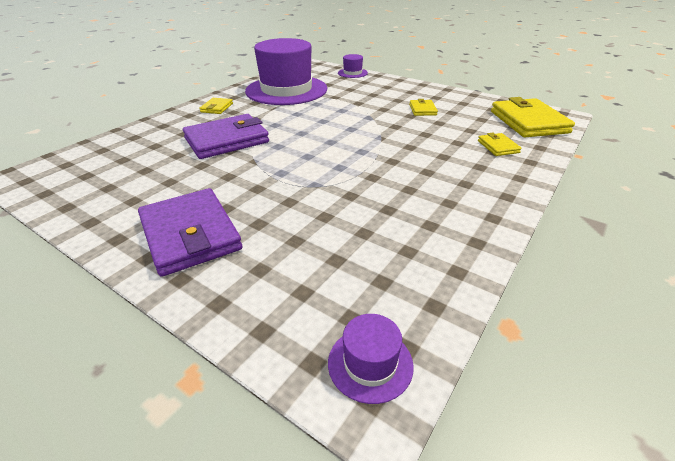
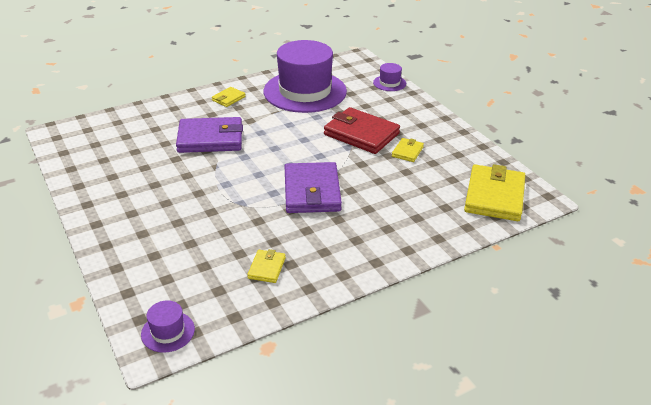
camera: 25 degrees right, 0 degrees up
purple wallet [138,188,242,277] -> purple wallet moved to [285,162,342,213]
yellow wallet [478,133,522,156] -> yellow wallet moved to [247,249,286,283]
none -> red wallet [324,107,400,154]

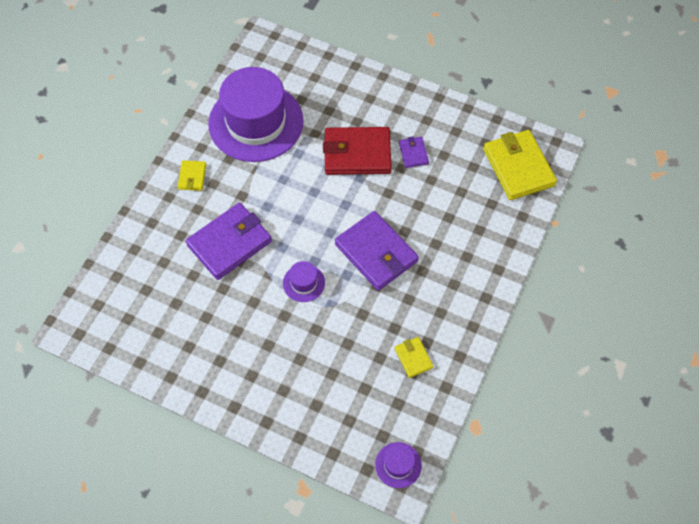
camera: 35 degrees left, 25 degrees up
purple hat [373,63,406,91] -> purple hat moved to [283,261,325,302]
yellow wallet [392,138,424,162] -> purple wallet [399,137,429,168]

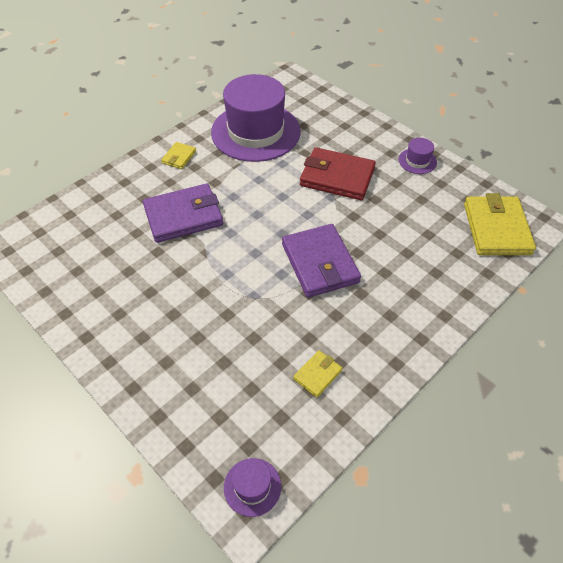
camera: 20 degrees right, 10 degrees down
purple hat [283,261,325,302] -> purple hat moved to [399,138,437,174]
yellow wallet [394,337,433,378] -> yellow wallet turned 45 degrees clockwise [293,350,342,397]
purple wallet [399,137,429,168] -> none

